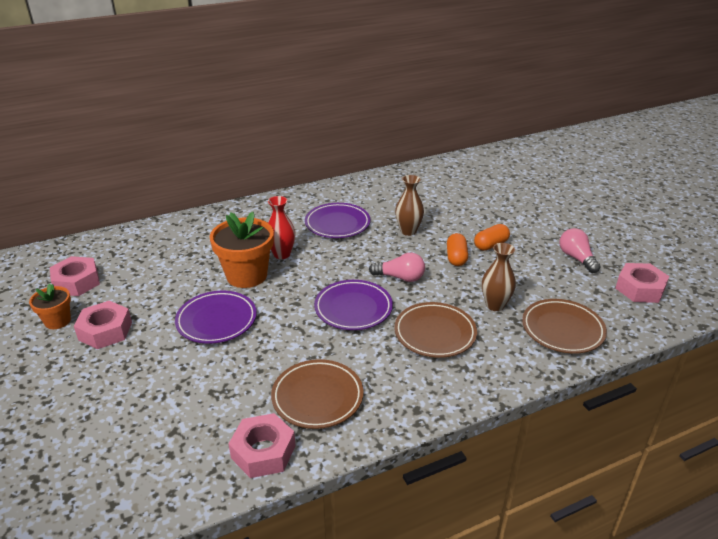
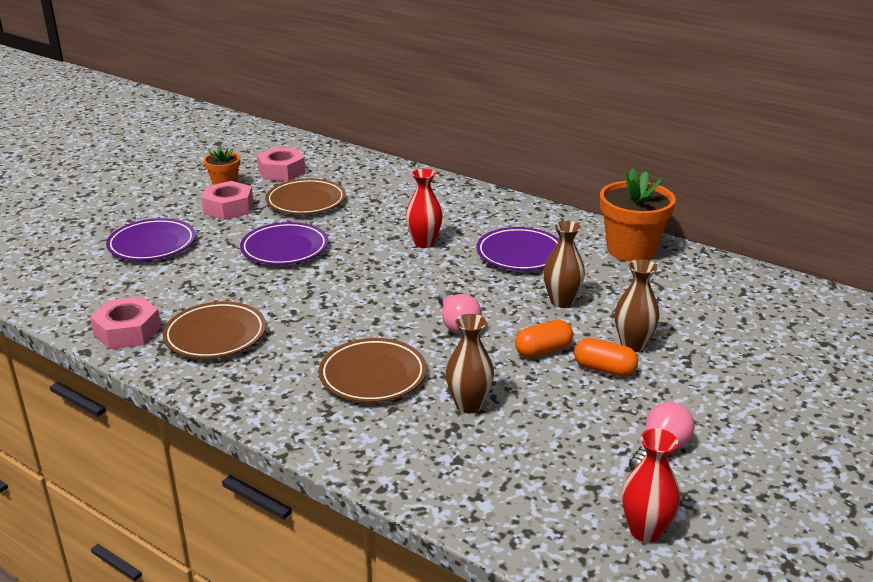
camera: 60 degrees right, 5 degrees down
orange flower pot [210,212,274,288] -> orange flower pot moved to [600,168,676,262]
purple plate [314,280,393,330] -> purple plate moved to [106,218,196,261]
brown plate [522,299,607,354] -> brown plate moved to [265,178,346,214]
pink nut [615,263,669,303] -> red vase [622,428,680,542]
none -> brown vase [615,259,660,352]

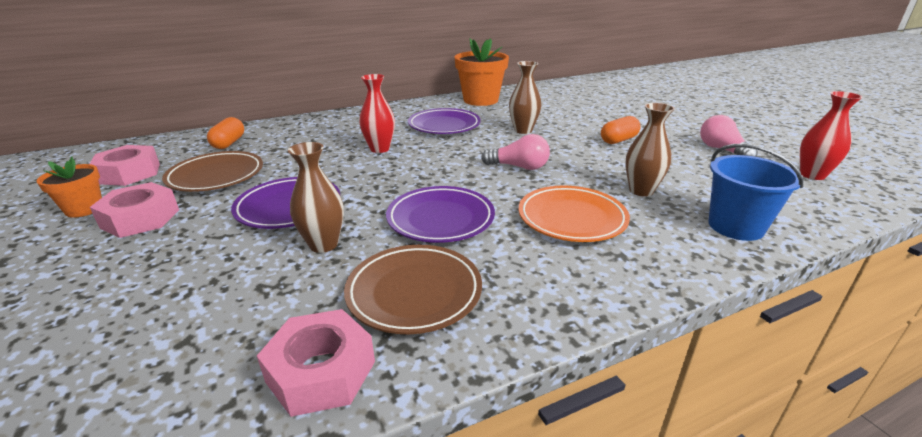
camera: 60 degrees left, 0 degrees up
purple plate [106,218,196,261] -> purple plate moved to [386,186,495,243]
brown plate [319,338,427,403] -> orange plate [519,186,630,242]
orange capsule [515,320,573,358] -> orange capsule moved to [207,117,244,149]
brown vase [615,259,660,352] -> brown vase moved to [288,142,344,253]
none -> blue bucket [708,144,804,241]

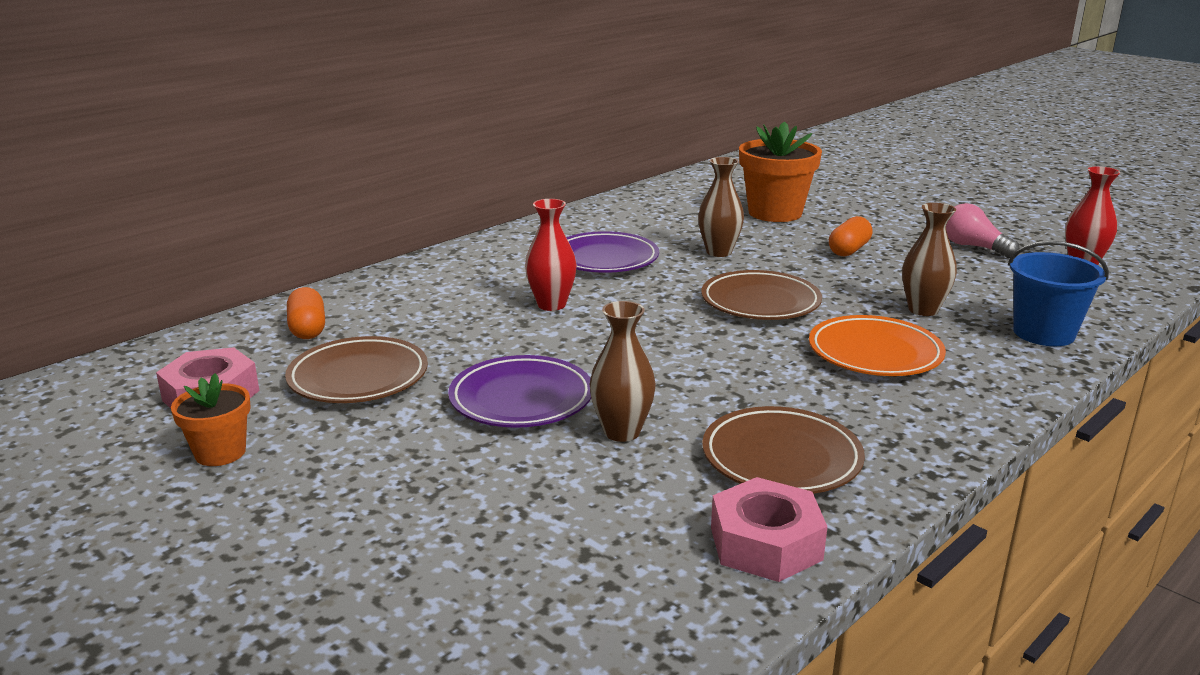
camera: 20 degrees left, 5 degrees down
pink nut [90,182,179,238] -> none
purple plate [386,186,495,243] -> none
orange flower pot [455,38,509,106] -> orange flower pot moved to [739,121,822,222]
pink light bulb [481,134,550,170] -> brown plate [701,270,822,320]

